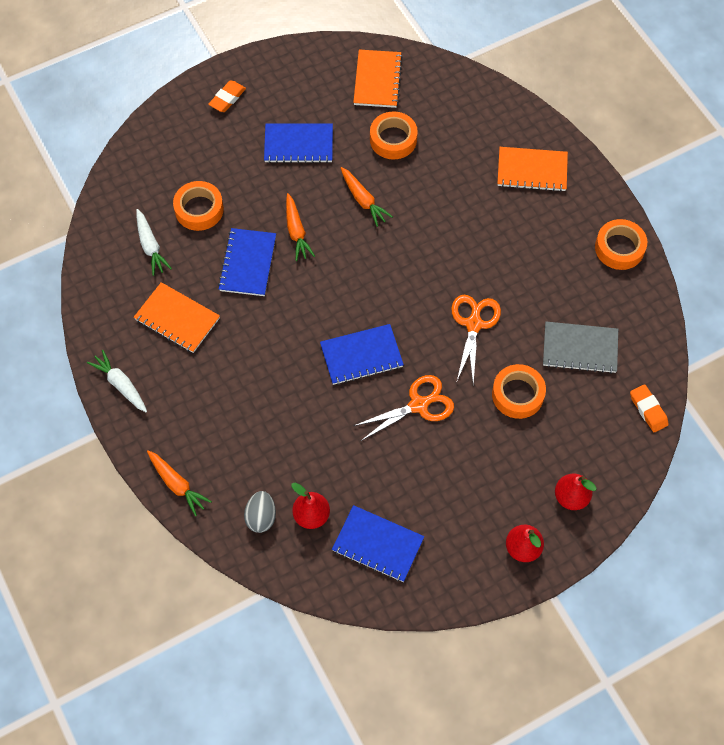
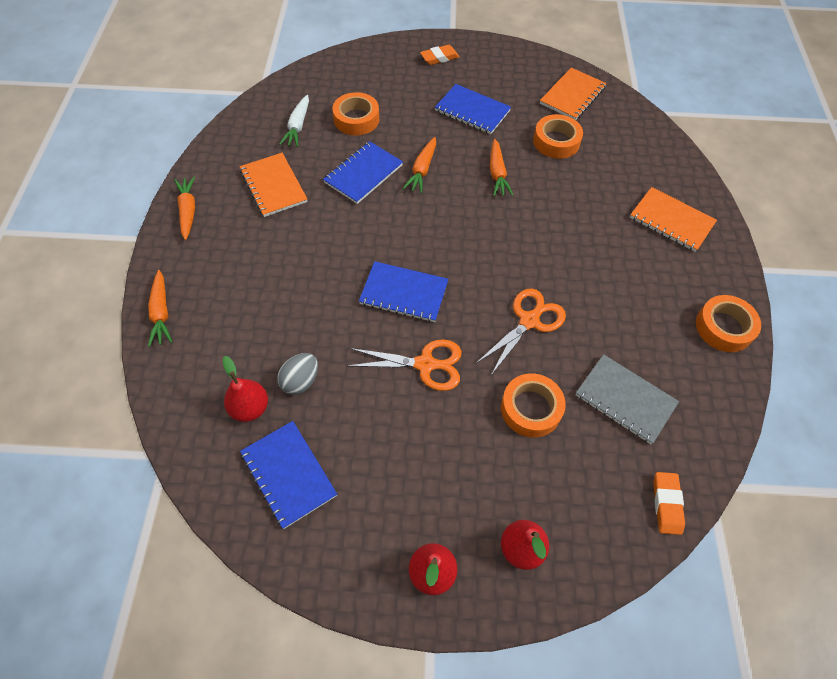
camera: 30 degrees right, 5 degrees down
white carrot [87,350,147,412] -> orange carrot [174,177,195,240]
grey egg [244,491,276,533] -> grey egg moved to [277,353,318,395]

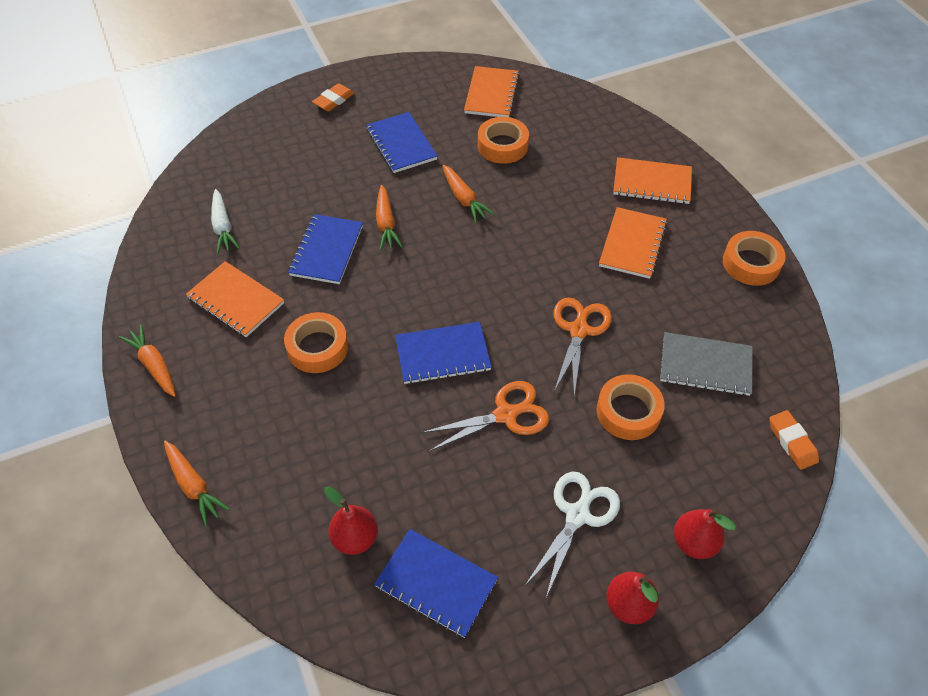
camera: 25 degrees left, 5 degrees down
grey egg [277,353,318,395] -> none
orange tape [332,92,379,136] -> orange tape moved to [284,312,348,373]
blue notebook [435,84,511,134] -> blue notebook turned 60 degrees clockwise [366,112,437,173]
none -> white scissors [524,472,620,597]
none -> orange notebook [599,207,667,279]

